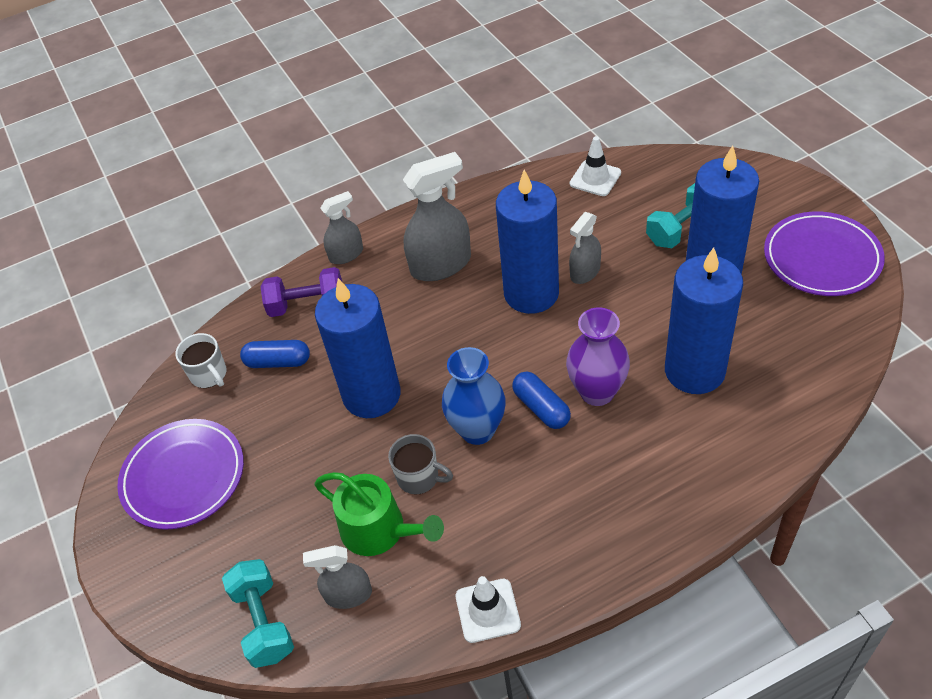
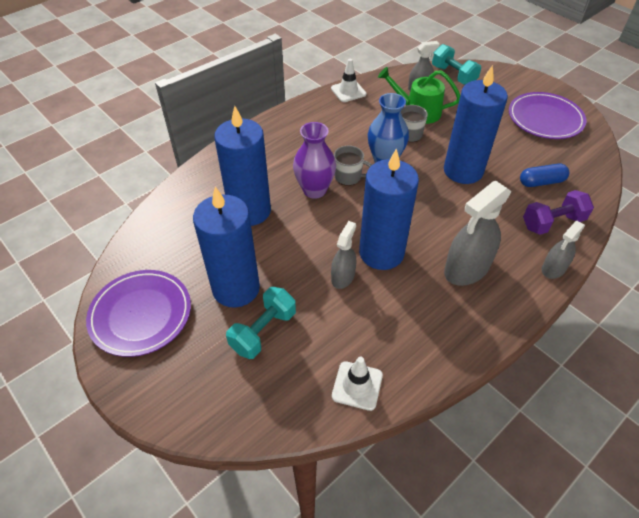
camera: 160 degrees right, 0 degrees up
white mug [175,333,226,388] -> none
blue capsule [512,372,571,429] -> grey mug [334,146,372,186]

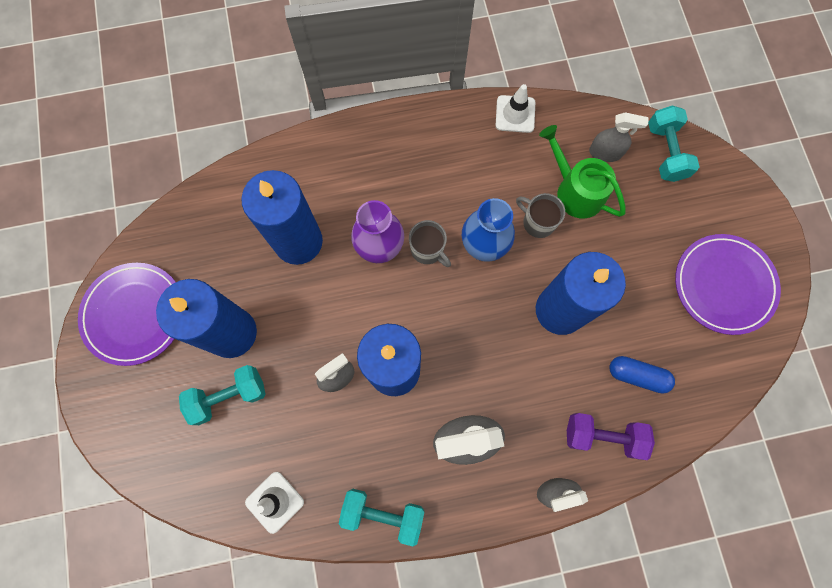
camera: 30 degrees right, 25 degrees up
none -> turquoise dumbbell [339,489,424,546]

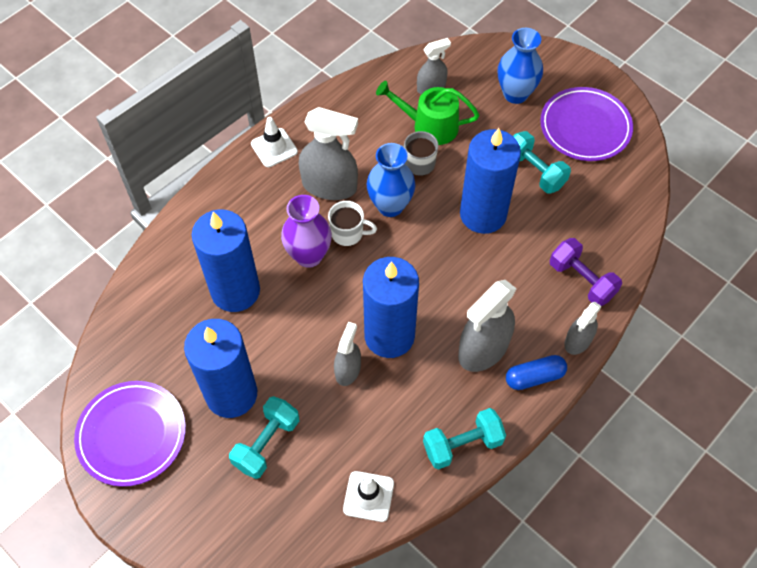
camera: 35 degrees left, 15 degrees down
grey mug [409,220,451,267] -> white mug [328,201,377,246]
white traffic cone [495,84,535,133] -> white traffic cone moved to [251,117,298,167]
purple dumbbell [567,413,655,460] -> purple dumbbell turned 75 degrees clockwise [550,238,622,306]
blue capsule [609,356,675,394] -> blue capsule moved to [506,355,567,390]
turquoise dumbbell [648,105,700,182] -> turquoise dumbbell moved to [513,131,571,194]
none -> grey spray bottle [299,107,358,200]
none -> blue vase [498,28,543,104]

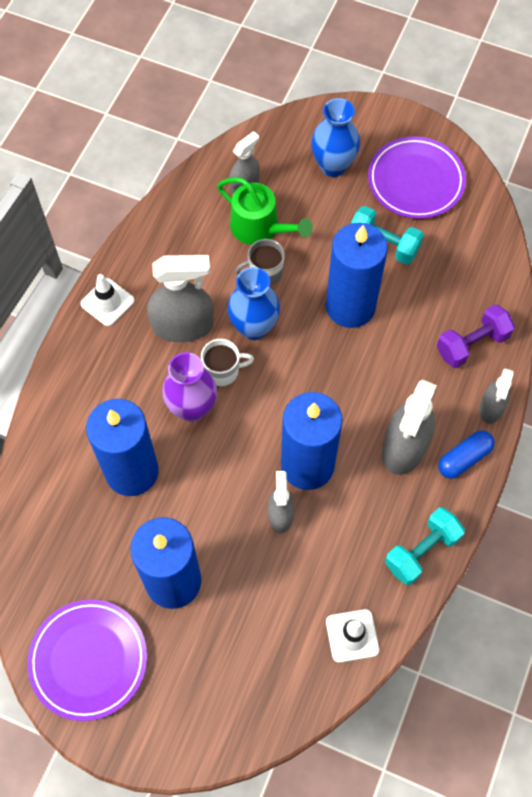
camera: 20 degrees left, 5 degrees up
turquoise dumbbell [229,396,299,479] -> none
green watering can [376,81,479,145] -> green watering can turned 135 degrees counterclockwise [217,177,313,245]
purple dumbbell [550,238,622,306] -> purple dumbbell turned 60 degrees counterclockwise [437,304,515,368]

